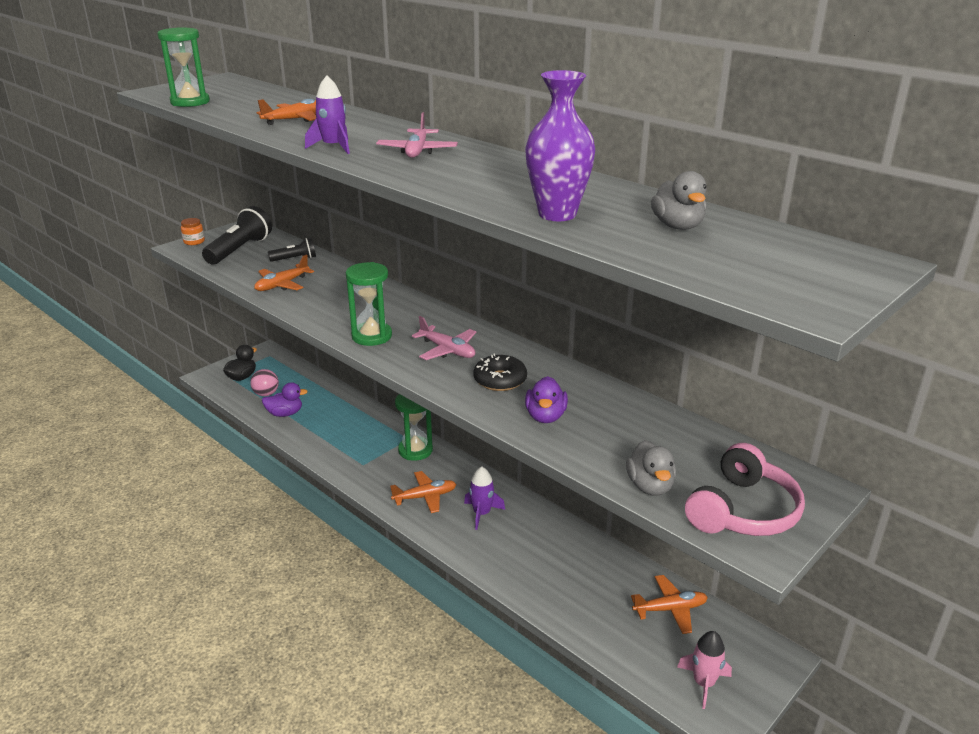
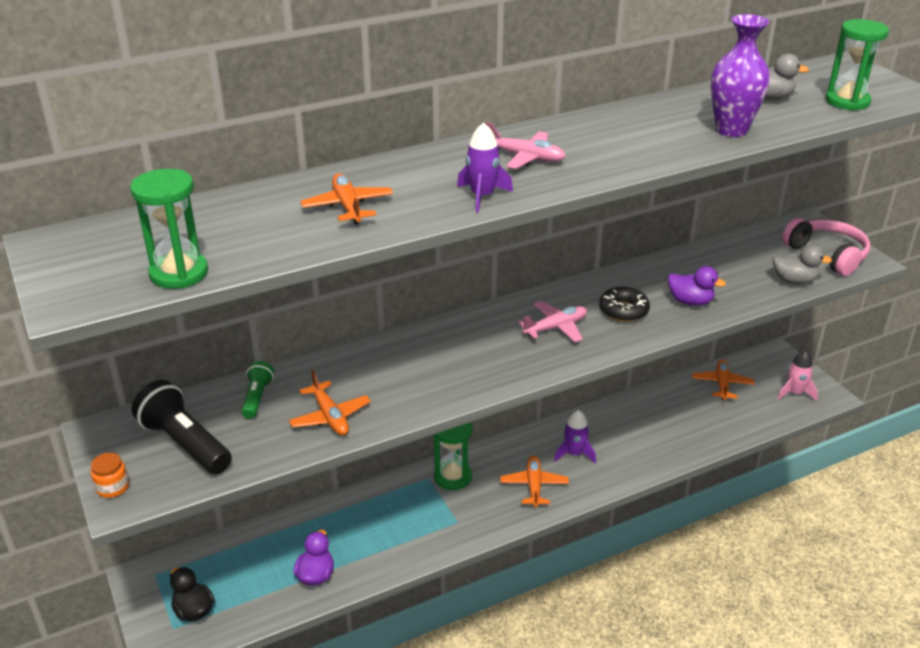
camera: 70 degrees left, 5 degrees up
pink ball [250,369,279,396] -> none
black flashlight [268,238,316,262] -> green flashlight [241,361,274,419]
green hourglass [346,262,392,346] -> green hourglass moved to [826,19,889,111]

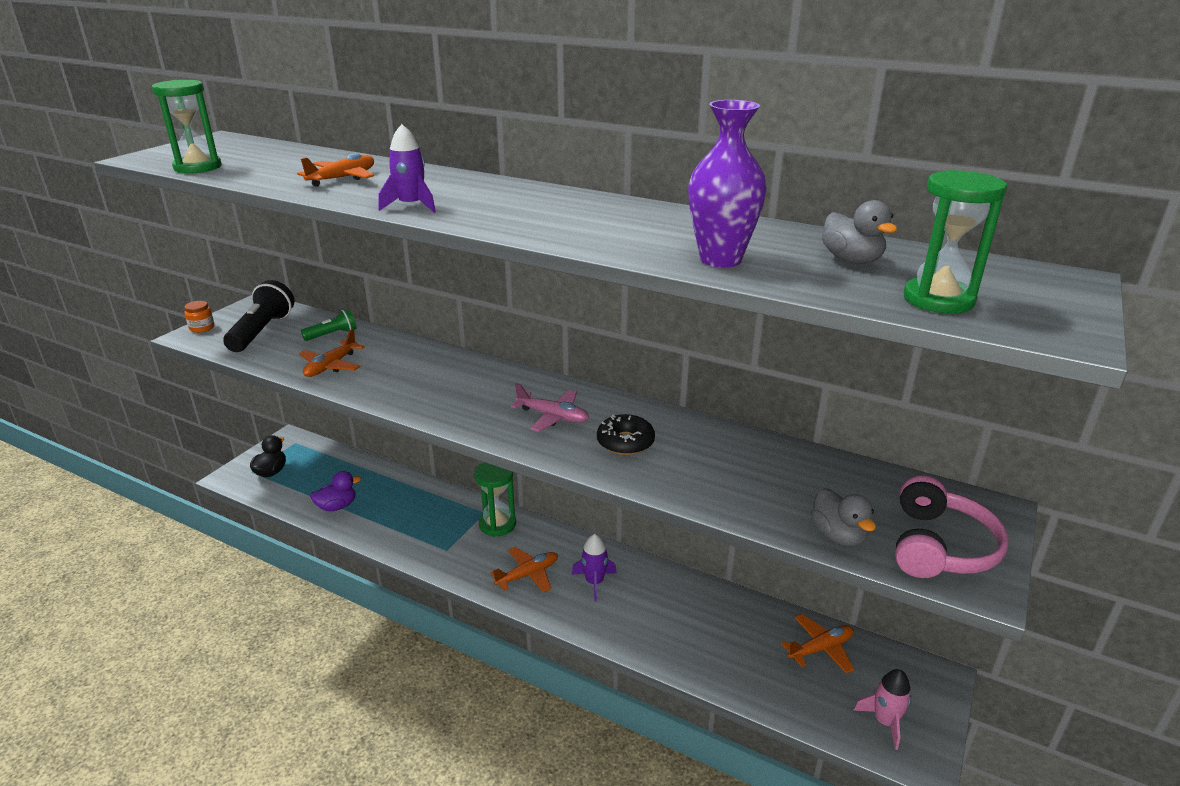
camera: 55 degrees right, 5 degrees down
pink plane [485,122,566,169] -> none
purple duck [668,266,726,306] -> none

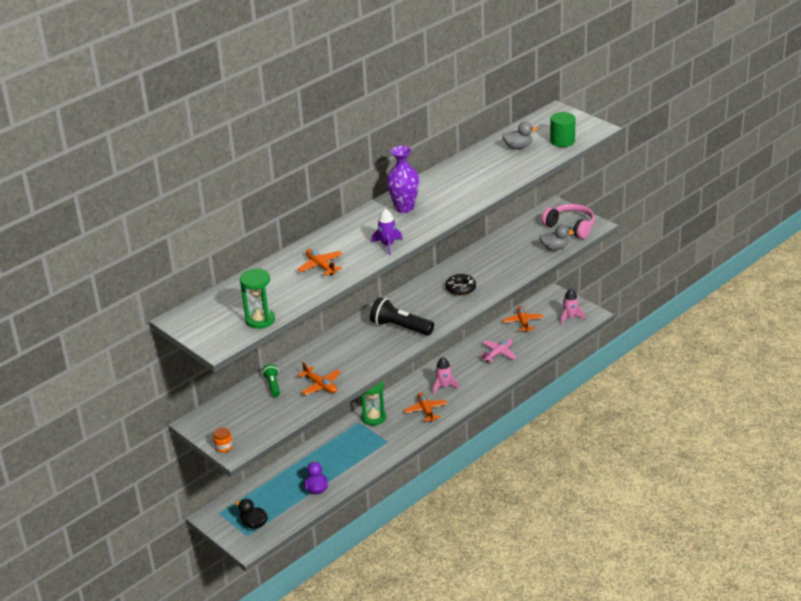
camera: 70 degrees left, 5 degrees up
black flashlight [223,280,294,352] -> black flashlight moved to [370,297,434,336]
pink plane [511,383,589,432] -> pink plane moved to [479,339,517,363]
purple rocket [572,534,617,601] -> pink rocket [433,357,459,394]
purple vase [688,100,767,268] -> purple vase moved to [386,145,420,213]
green hourglass [904,170,1007,314] -> green cylinder [550,112,576,147]

